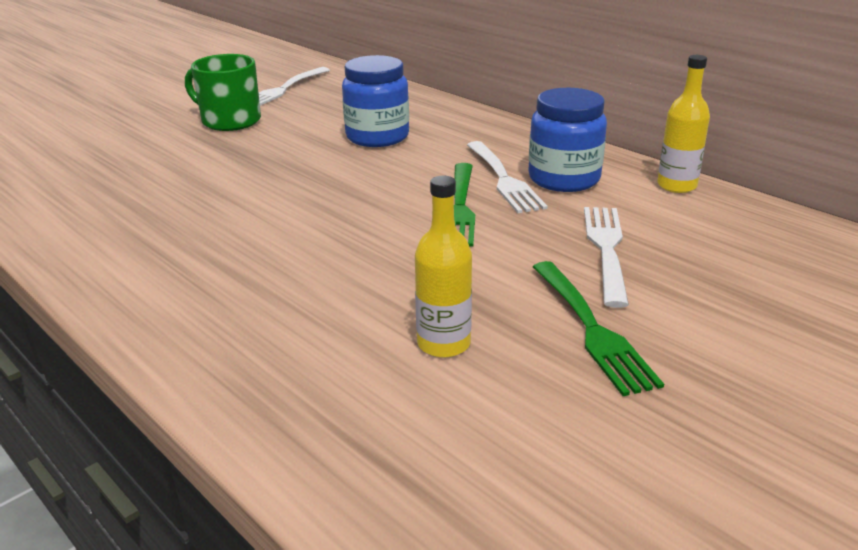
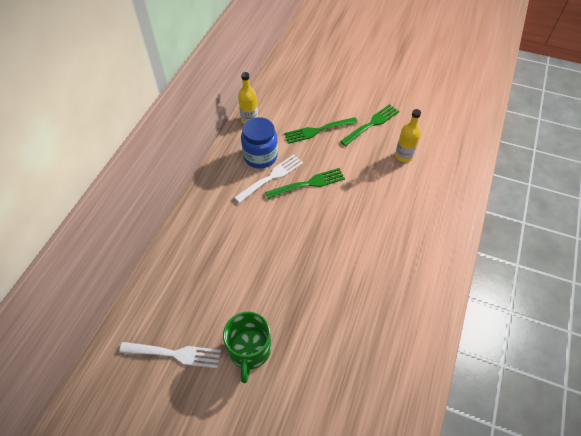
camera: 115 degrees left, 25 degrees up
blue jar [342,55,409,147] -> none
white fork [584,207,629,308] -> green fork [284,117,358,144]

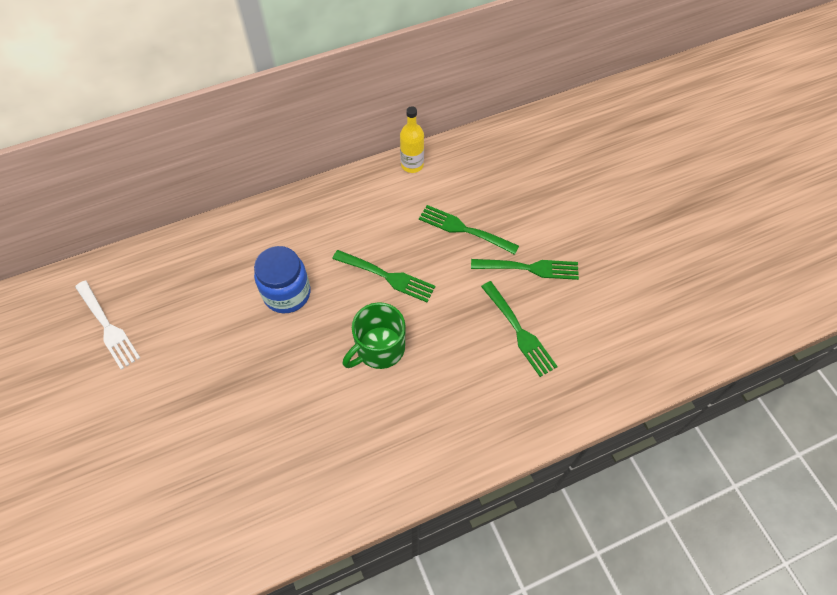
camera: 45 degrees right, 5 degrees up
green mug [223,312,271,383] -> green mug moved to [343,302,405,369]
white fork [234,154,303,203] -> none
blue jar [241,117,278,169] -> blue jar moved to [254,246,310,313]
yellow bottle [395,109,421,162] -> green fork [481,281,558,377]

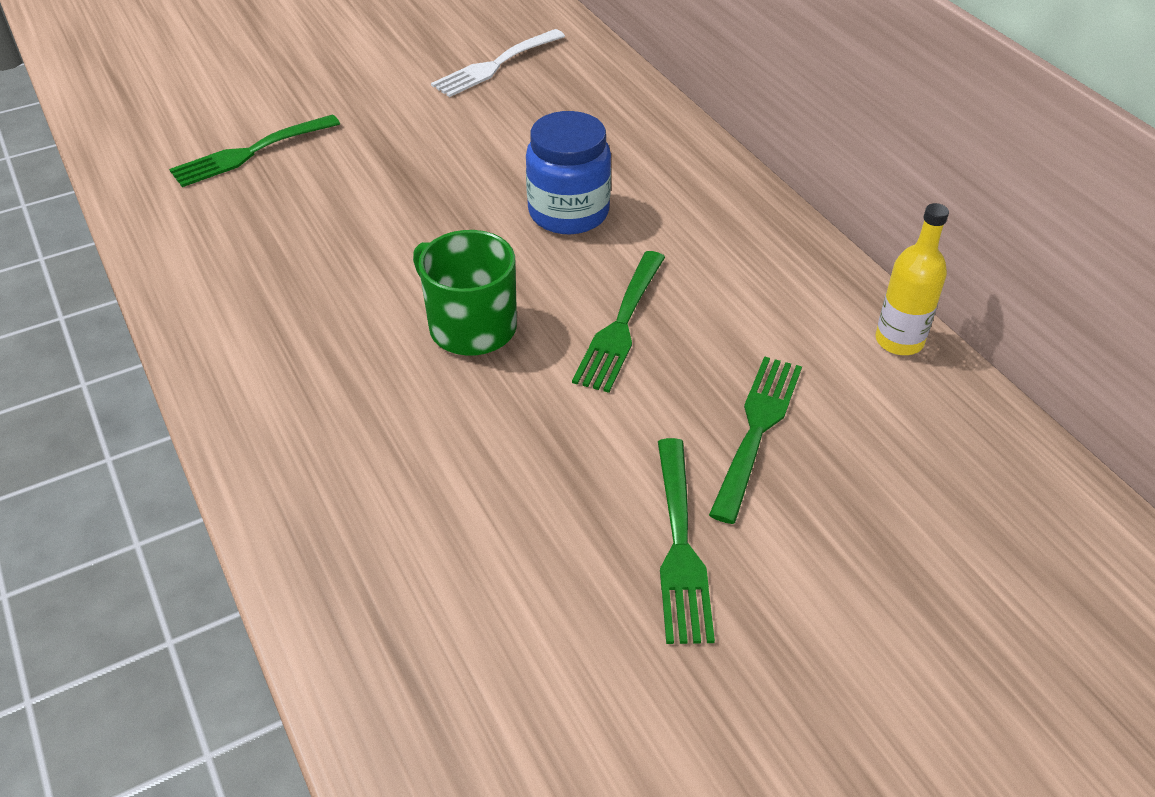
camera: 85 degrees right, 15 degrees down
green fork [481,281,558,377] -> green fork moved to [169,114,340,187]

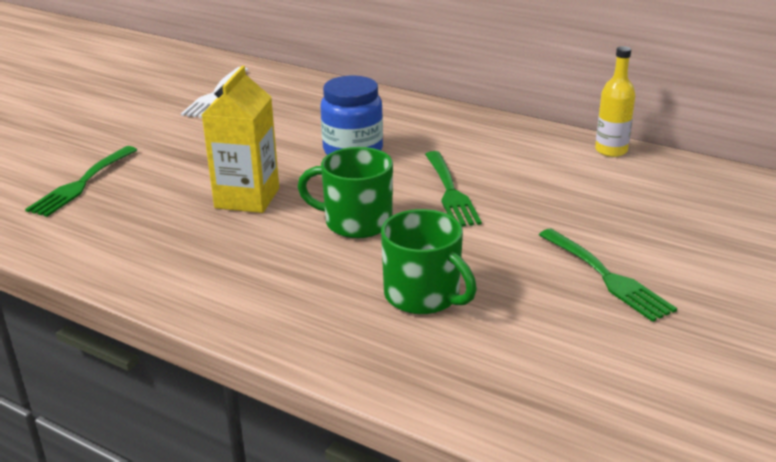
camera: 30 degrees left, 15 degrees down
green fork [709,356,802,524] -> none
none -> yellow carton [202,66,279,213]
none -> green mug [381,209,477,314]

